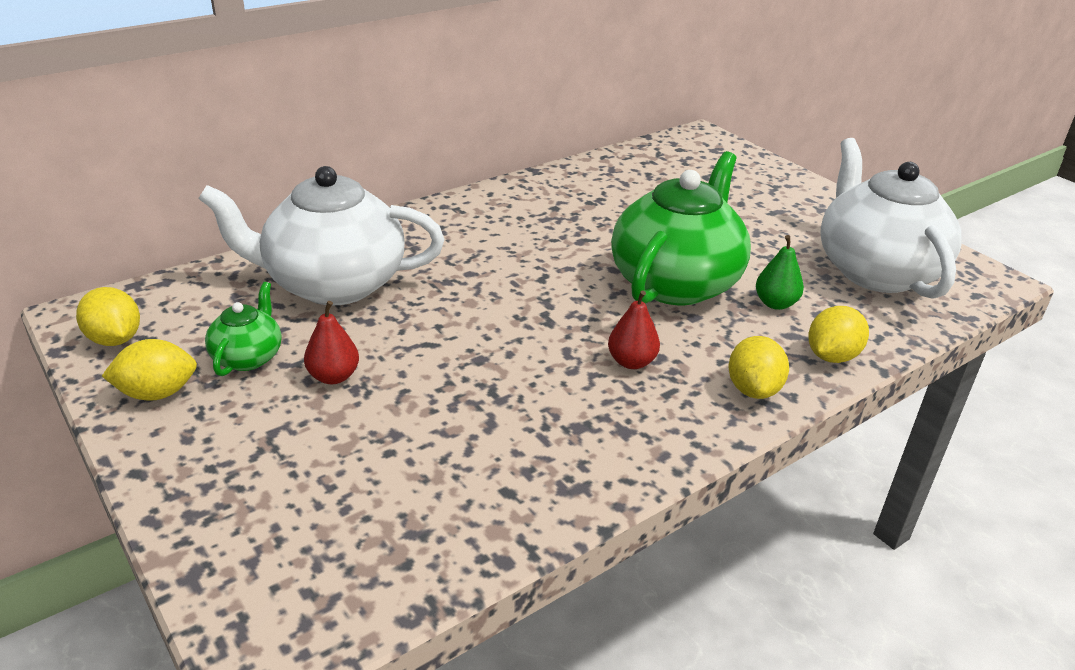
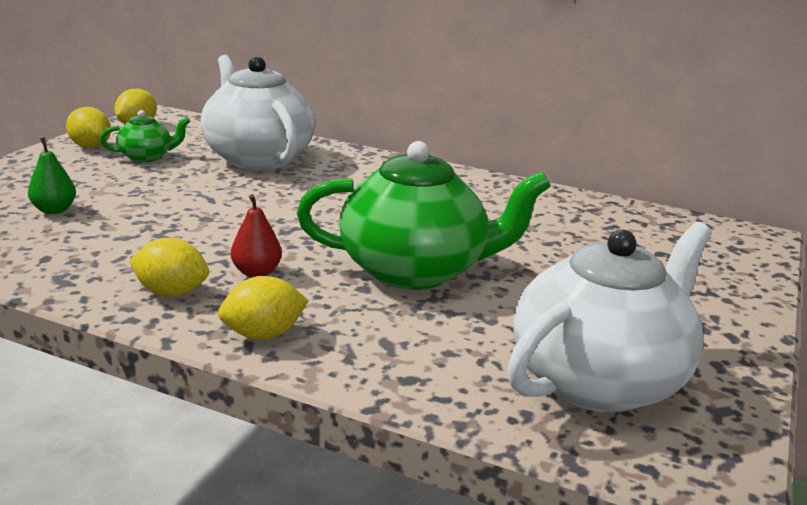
camera: 60 degrees right, 10 degrees down
red pear [304,301,359,384] -> none
green pear [756,235,804,310] -> green pear moved to [28,137,76,214]
yellow lemon [808,306,869,363] -> yellow lemon moved to [129,238,209,297]

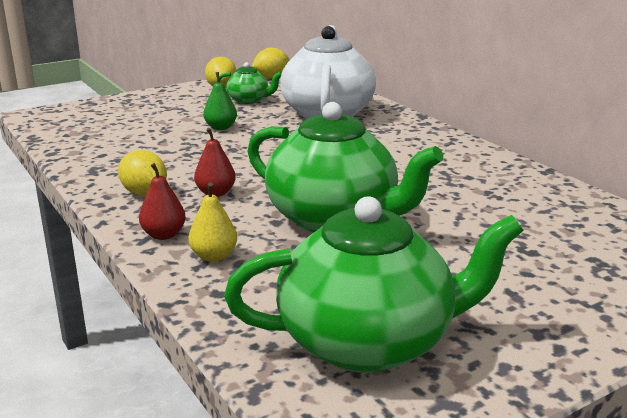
camera: 35 degrees right, 0 degrees up
green pear [28,137,76,214] -> green pear moved to [204,72,237,130]
yellow lemon [218,276,309,340] -> red pear [139,163,186,240]
white teapot [508,222,712,413] -> green teapot [224,196,524,373]
none -> yellow pear [189,183,237,262]

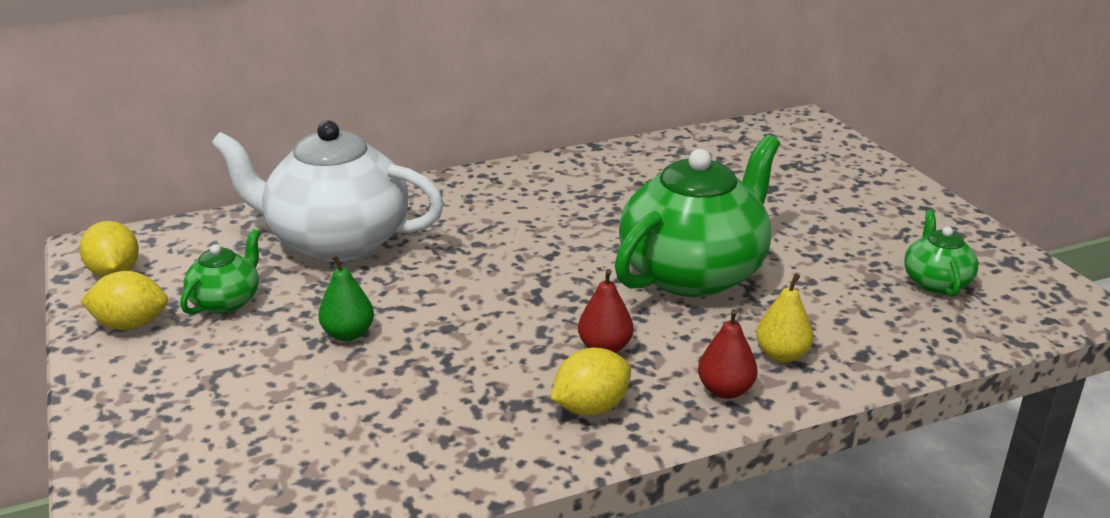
camera: 80 degrees left, 5 degrees up
green teapot [224,196,524,373] -> green teapot [904,210,978,297], size x0.47

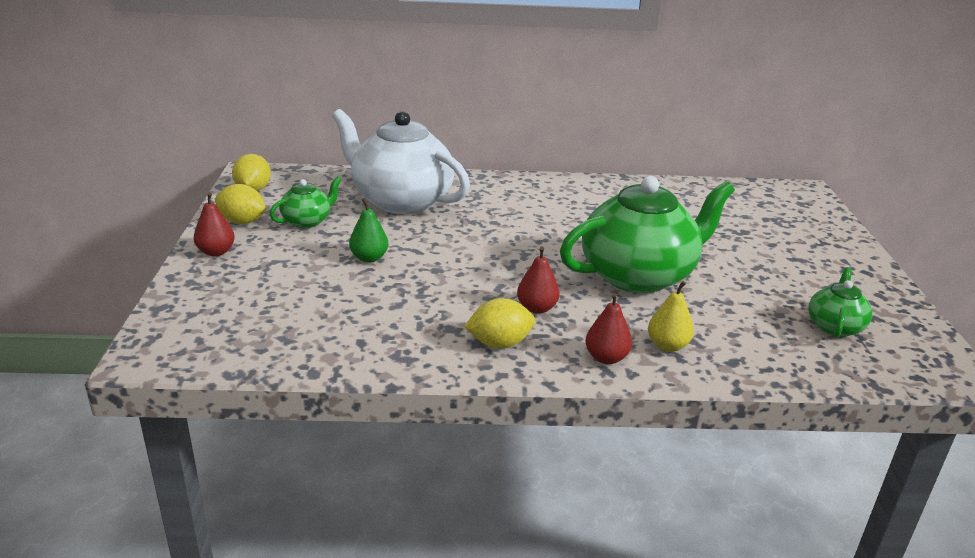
camera: 20 degrees right, 0 degrees up
none -> red pear [194,193,235,256]

